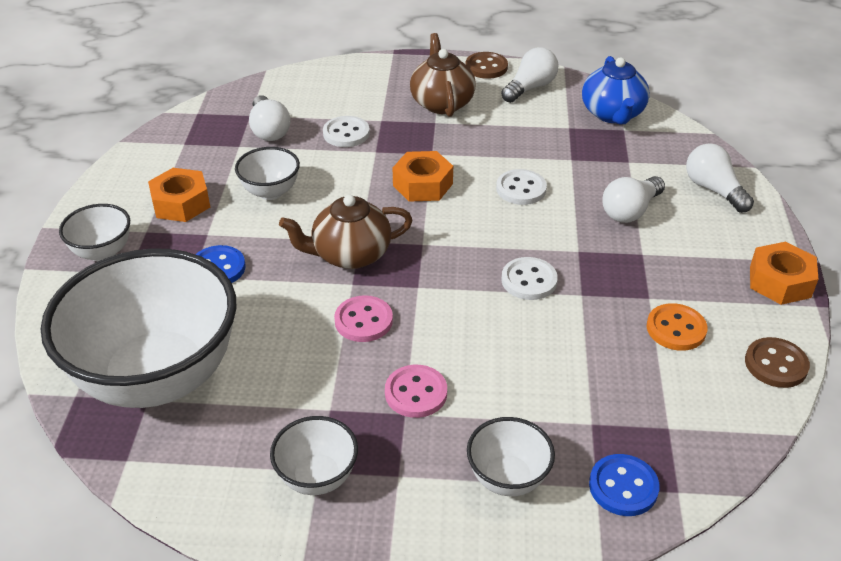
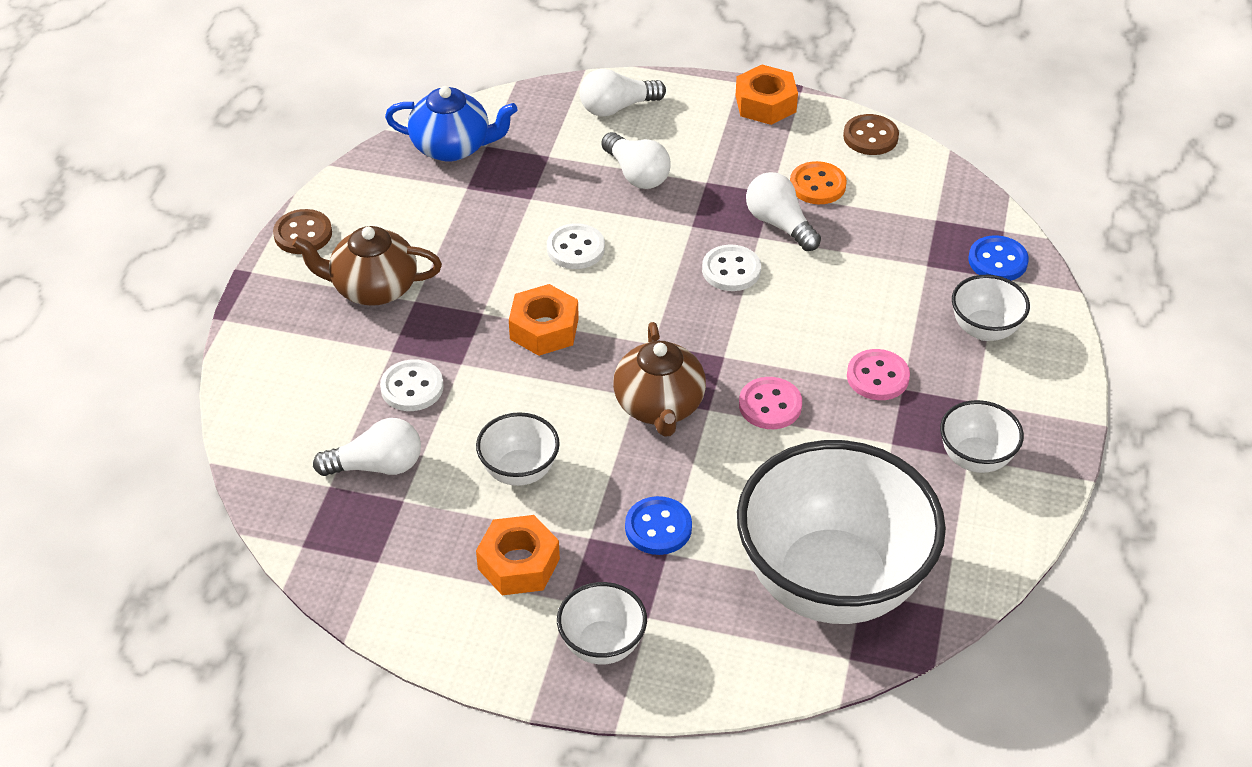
camera: 80 degrees left, 5 degrees up
white light bulb [501,47,559,103] -> white light bulb moved to [746,172,821,251]

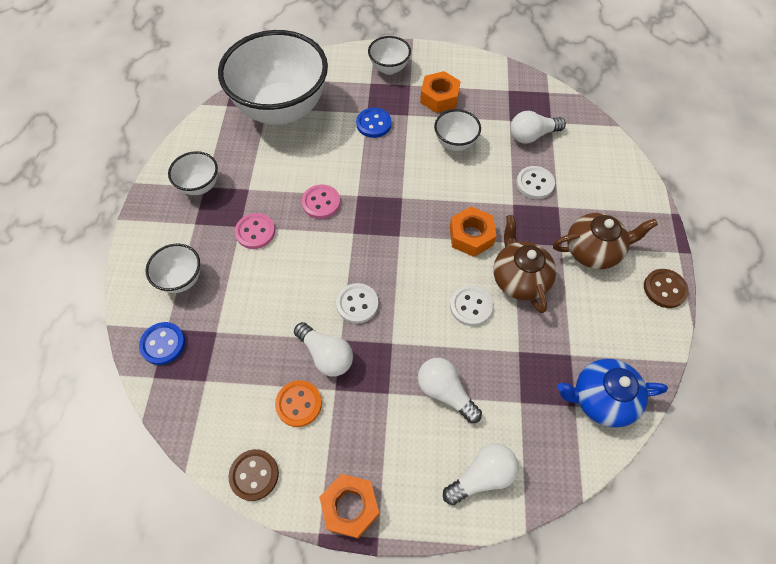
camera: 170 degrees right, 15 degrees up
brown teapot [613,322,706,437] -> brown teapot moved to [493,215,556,313]

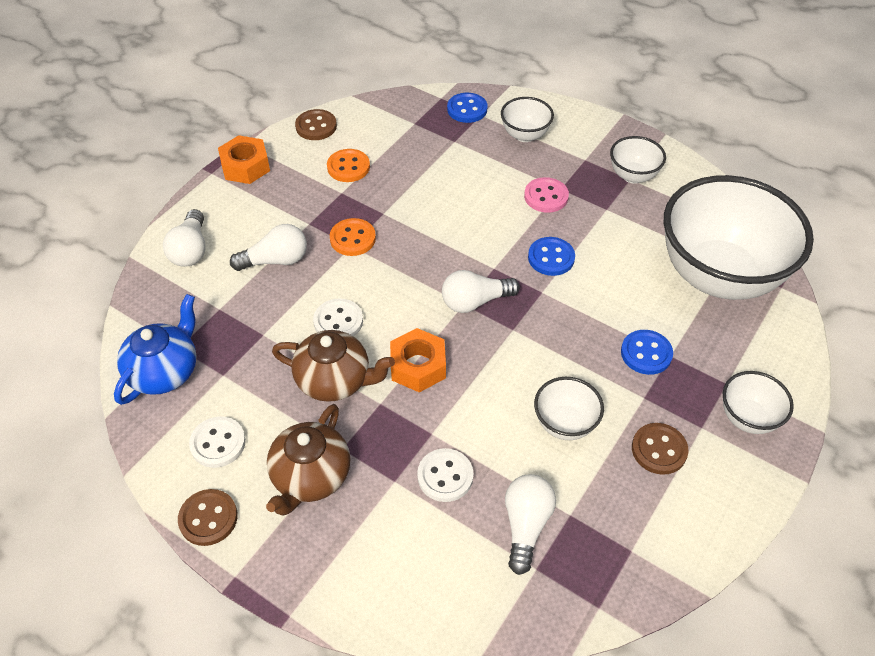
camera: 120 degrees right, 10 degrees down
white light bulb [294,322,353,376] -> white light bulb moved to [442,270,520,313]
pink button [302,184,340,219] -> blue button [528,237,575,276]
white button [336,283,378,324] -> white button moved to [189,416,246,468]
orange nut [420,71,461,113] -> brown button [632,423,688,475]
none -> orange button [330,218,376,256]

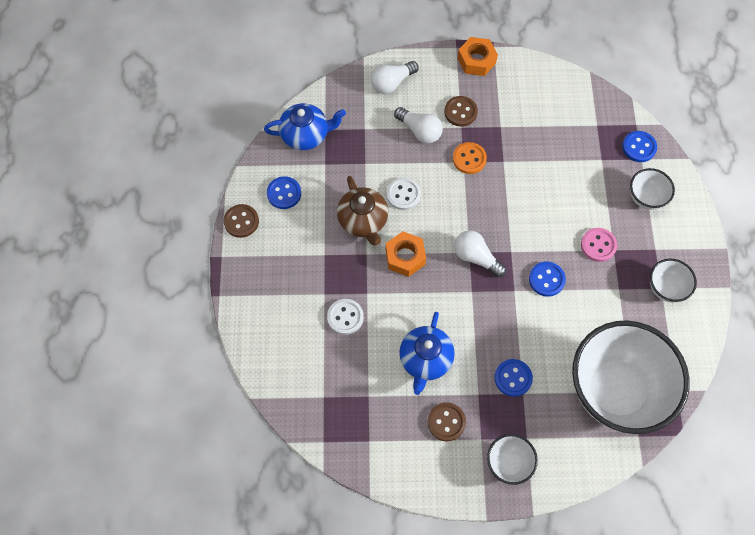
camera: 55 degrees right, 15 degrees up
white button [189,416,246,468] -> blue button [267,176,301,209]
brown teapot [266,404,351,516] -> none
brown button [295,109,337,140] -> brown button moved to [444,96,478,127]
orange button [327,149,370,182] -> none
white light bulb [505,474,556,575] -> none
white bowl [534,377,604,440] -> blue teapot [399,312,455,395]

